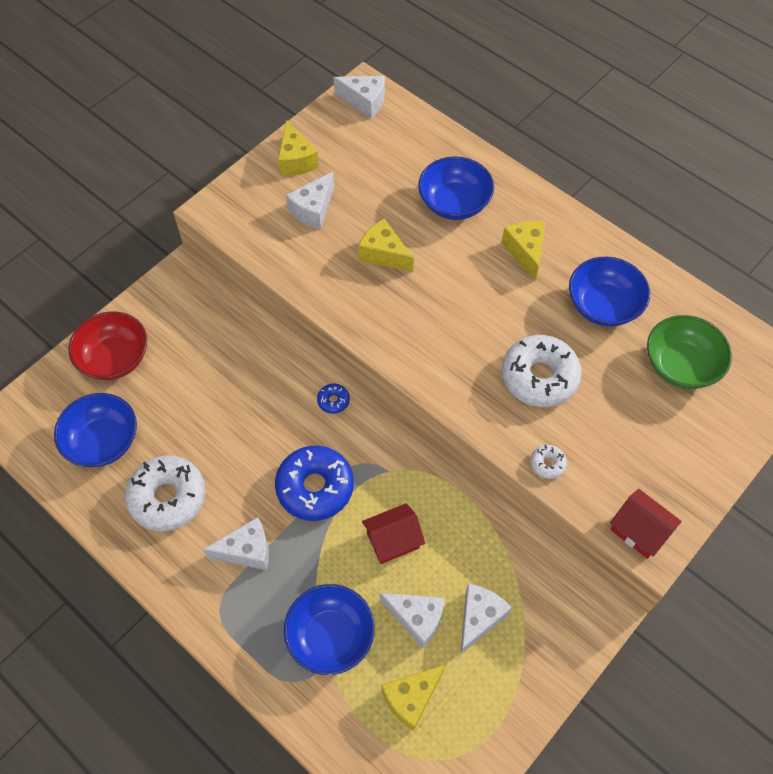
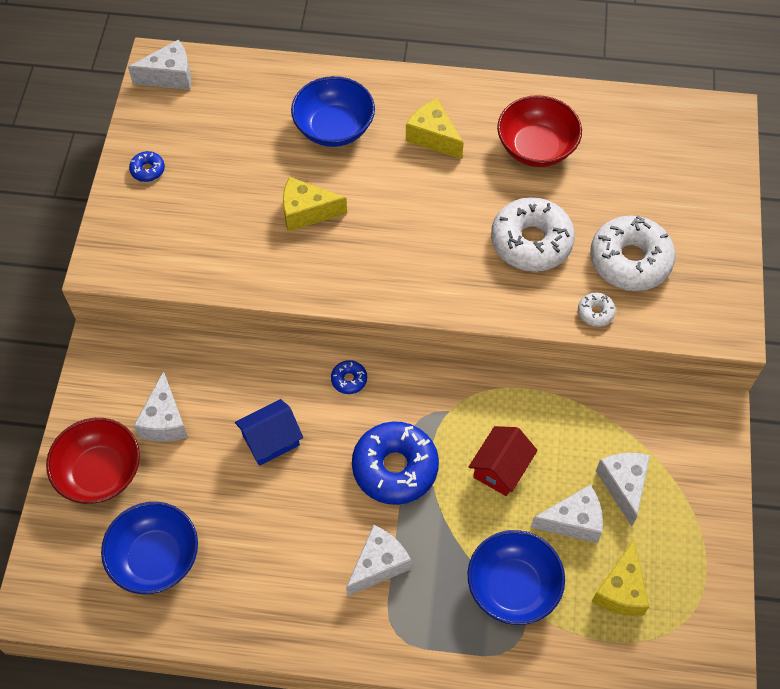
camera: 35 degrees left, 0 degrees up
white donut [125,455,206,532] -> white donut moved to [590,215,675,291]
yellow cheese [278,120,319,176] -> blue donut [129,151,165,182]
white cheese [286,172,334,229] -> white cheese moved to [133,371,188,442]
blue bowl [569,257,650,327] -> red bowl [497,95,582,167]
red house [610,489,682,559] -> none
green bowl [647,315,732,389] -> none
none -> blue house [235,399,303,466]

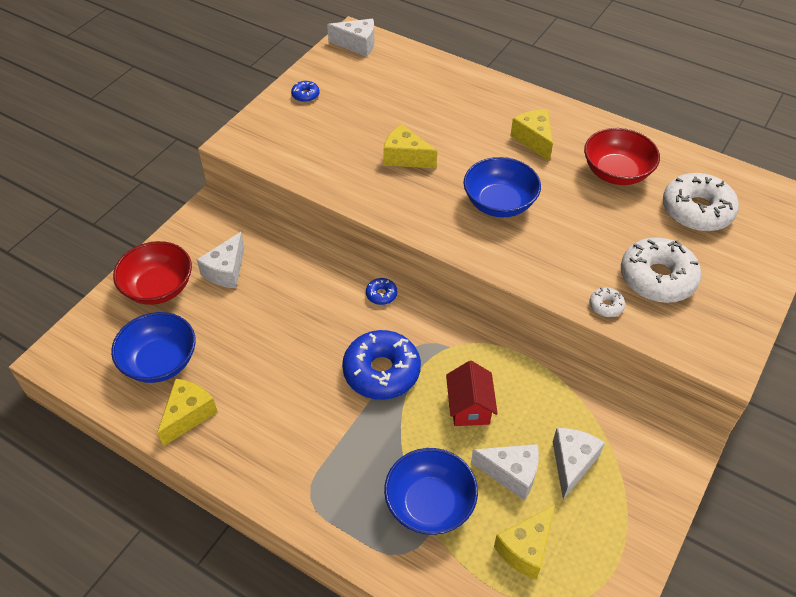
camera: 25 degrees right, 10 degrees down
blue house [235,399,303,466] -> none
blue bowl [291,76,375,147] -> blue bowl moved to [463,157,541,217]
white cheese [346,525,411,596] -> none
red house [469,426,538,496] -> red house turned 60 degrees counterclockwise [446,361,498,426]
white donut [491,197,575,272] -> white donut moved to [663,173,739,232]
none -> yellow cheese [157,379,218,447]

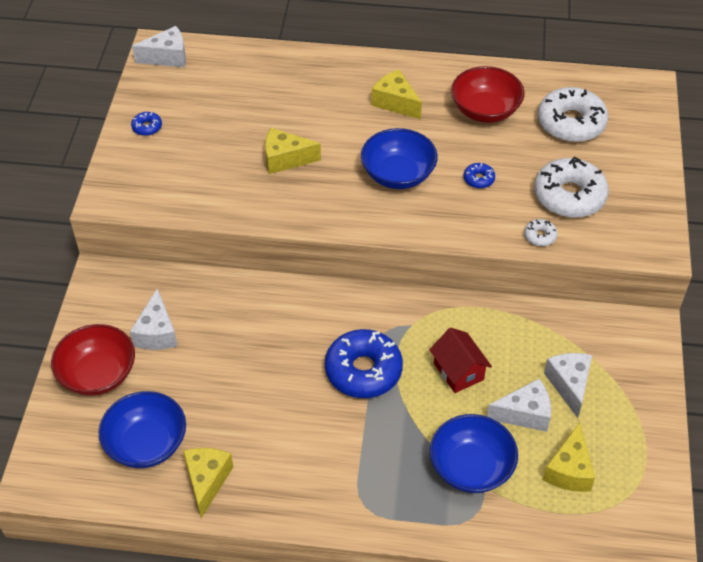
camera: 25 degrees left, 0 degrees up
blue donut [366,278,397,305] -> blue donut moved to [464,163,495,188]

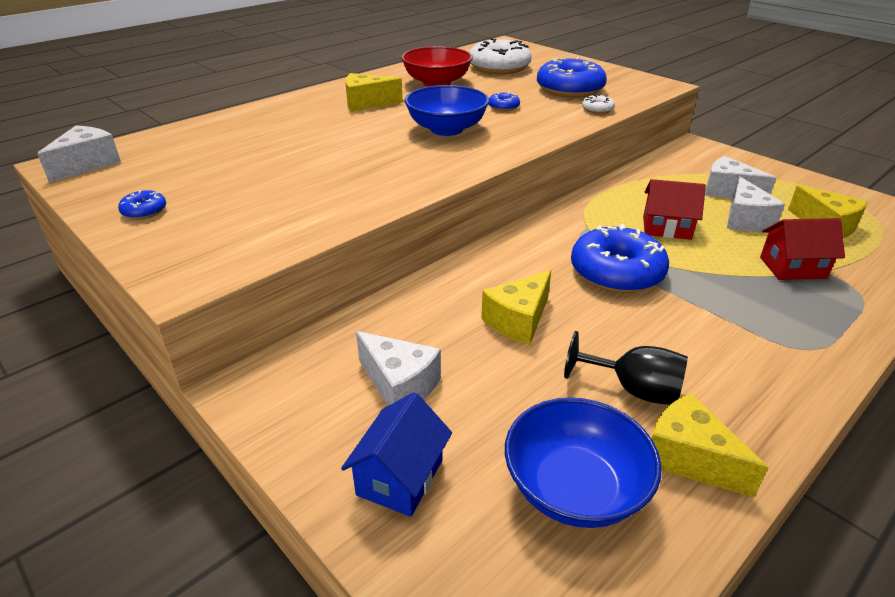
camera: 50 degrees left, 15 degrees down
red bowl [51,324,135,396] -> blue house [341,392,452,517]
yellow cheese [265,128,321,174] -> yellow cheese moved to [481,270,551,345]
blue bowl [430,414,518,493] -> red house [760,218,845,280]
white cheese [487,379,551,432] -> white cheese turned 150 degrees clockwise [727,176,785,231]
white donut [534,156,609,218] -> blue donut [537,57,607,98]
none -> black goblet [564,331,688,405]

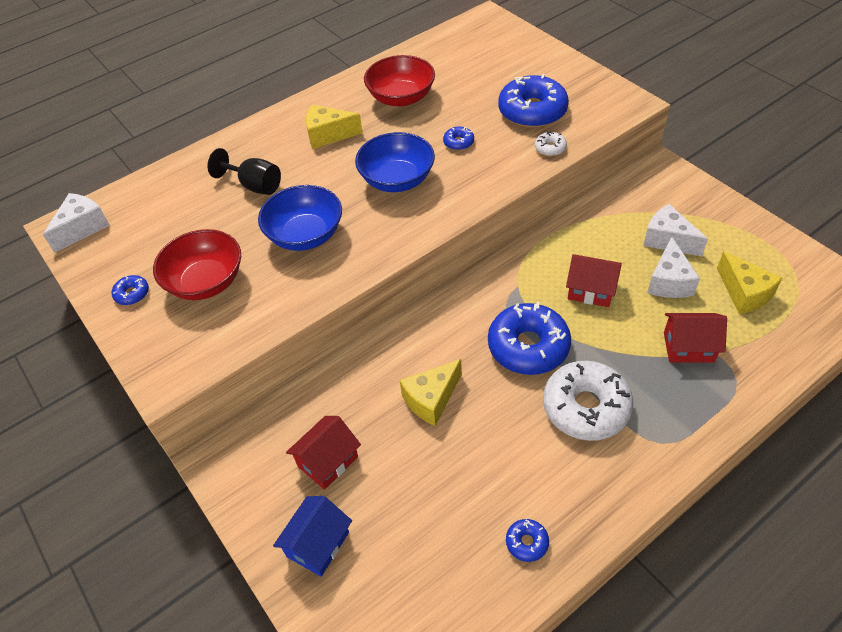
camera: 10 degrees right, 15 degrees up
white cheese [356,331,441,406] -> red house [286,416,361,490]
white donut [469,38,531,74] -> white donut moved to [543,361,633,441]
blue bowl [505,397,662,528] -> blue bowl moved to [258,185,342,251]
black goblet [564,331,688,405] -> black goblet moved to [208,148,281,195]
yellow cheese [651,393,768,497] -> blue donut [506,519,549,562]
none -> red bowl [153,229,241,300]

